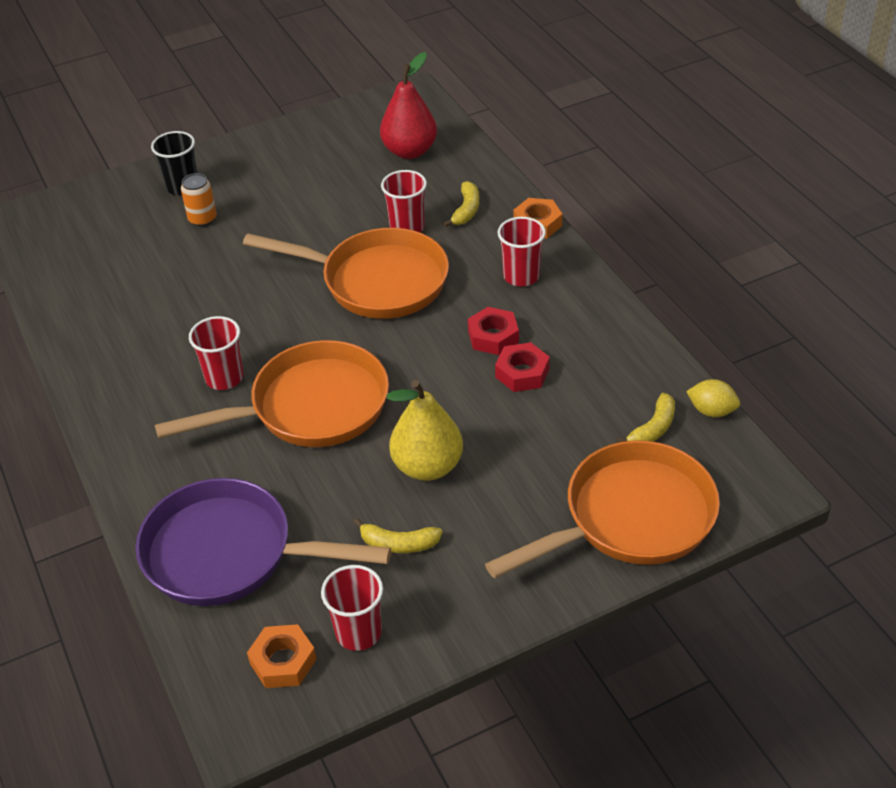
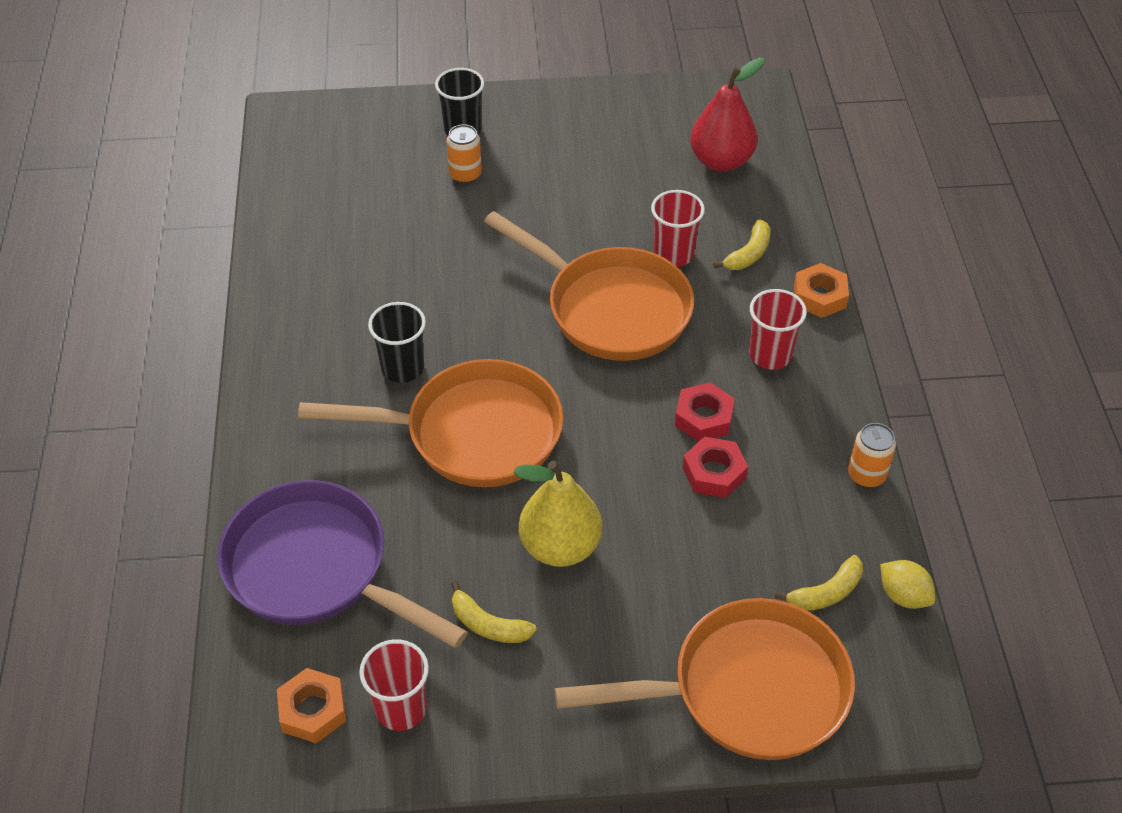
camera: 20 degrees right, 5 degrees up
red cup [189,316,244,390] -> black cup [368,302,426,383]
none -> orange can [848,423,896,488]

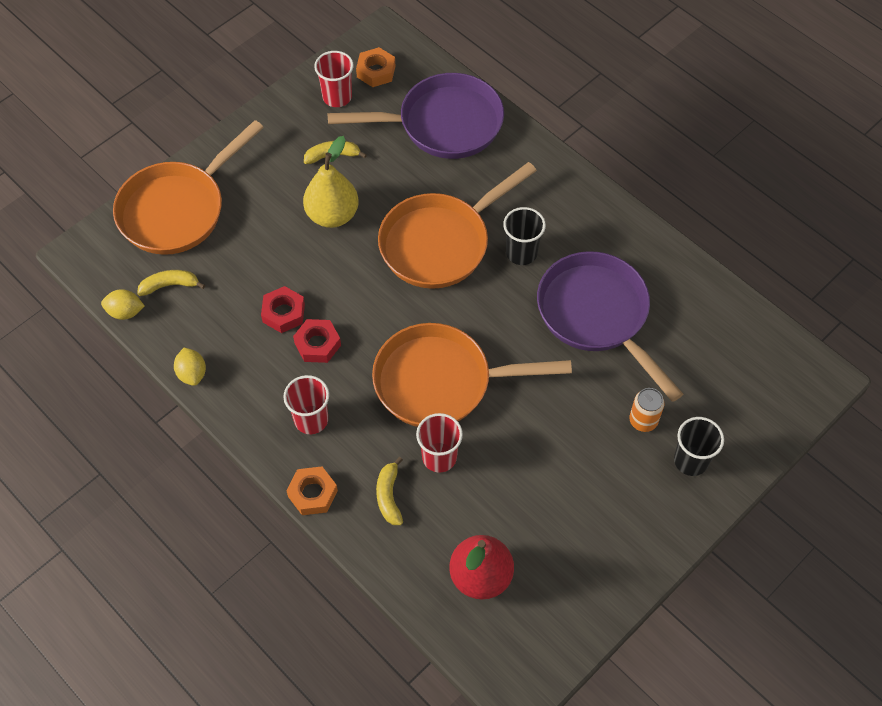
camera: 140 degrees right, 10 degrees up
yellow banana [775,555,863,611] -> yellow banana turned 60 degrees clockwise [137,270,205,296]
orange can [848,423,896,488] -> yellow lemon [174,348,206,386]
none -> purple pan [537,251,683,402]

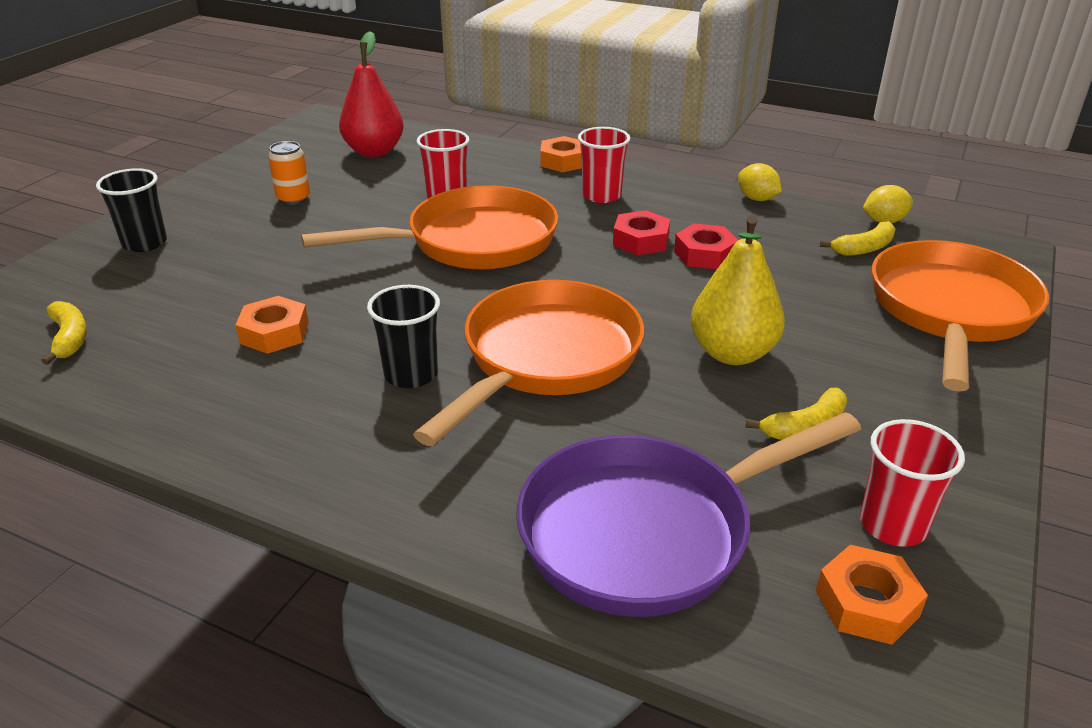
camera: 160 degrees right, 25 degrees down
yellow banana [376,457,403,525] -> yellow banana moved to [41,301,87,365]
purple pan [537,251,683,402] -> orange nut [235,296,309,354]
orange can [629,388,664,432] -> orange can moved to [268,141,310,205]

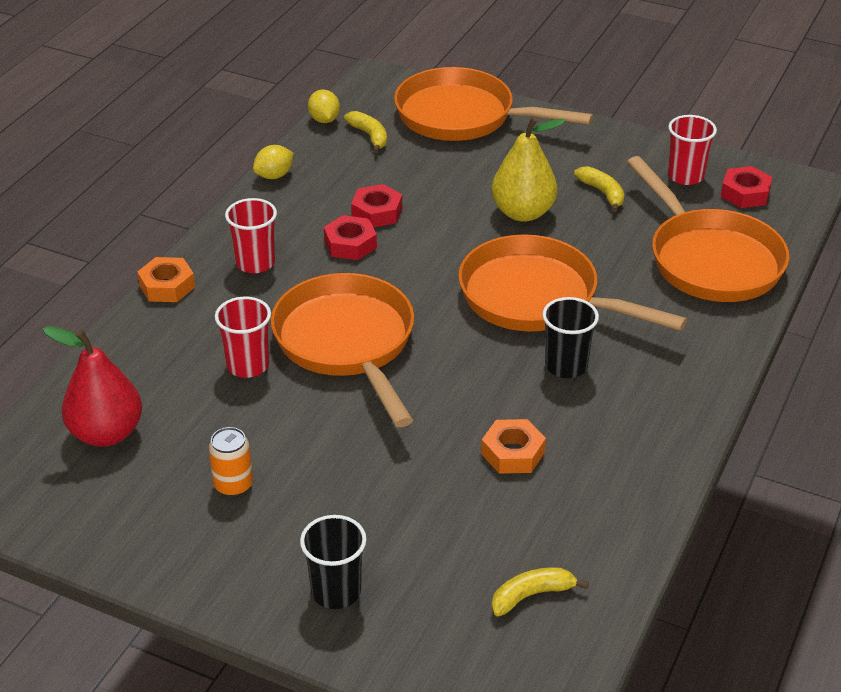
camera: 90 degrees left, 5 degrees up
purple pan [517,412,861,617] -> orange pan [627,156,789,302]
orange nut [816,545,928,645] -> red nut [721,166,772,208]

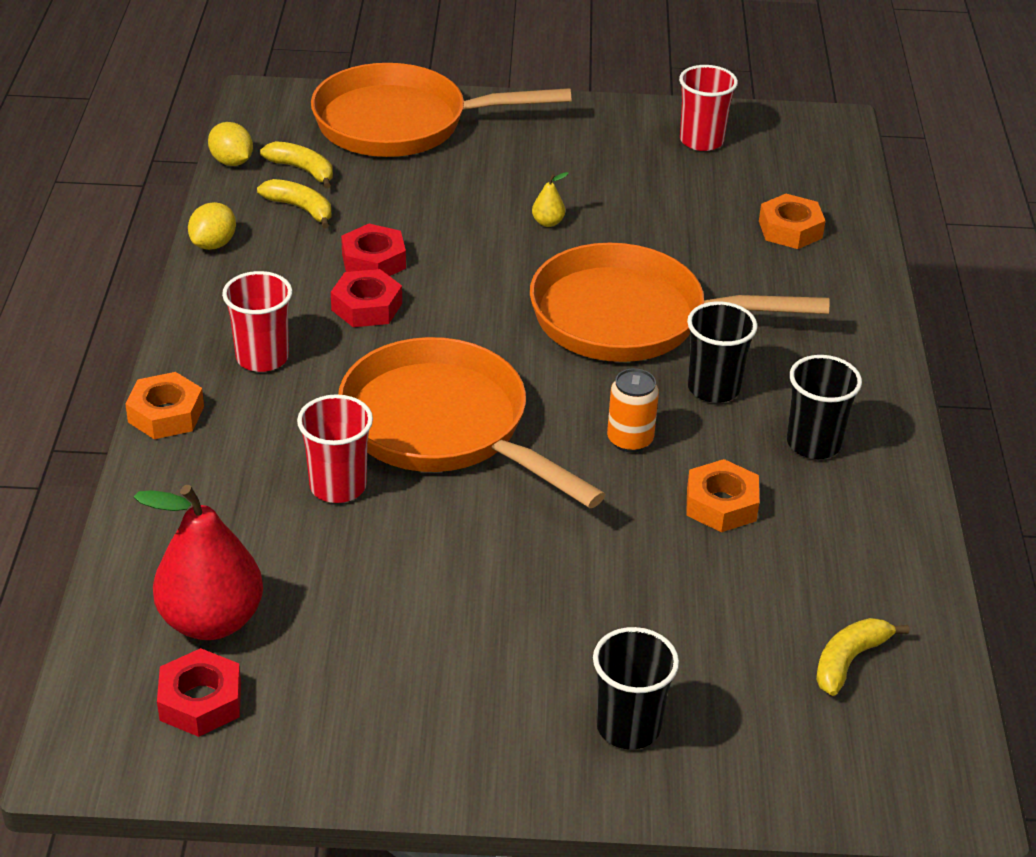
camera: 25 degrees left, 0 degrees up
orange can [208,427,253,497] -> orange can moved to [607,368,659,452]
yellow pear [491,116,565,222] -> yellow pear [532,172,569,227], size x0.40
yellow banana [574,166,625,212] -> yellow banana moved to [257,179,331,229]
orange pan [627,156,789,302] -> orange nut [759,194,825,249]
red nut [721,166,772,208] -> red nut moved to [157,648,241,737]
none -> black cup [787,355,862,459]

